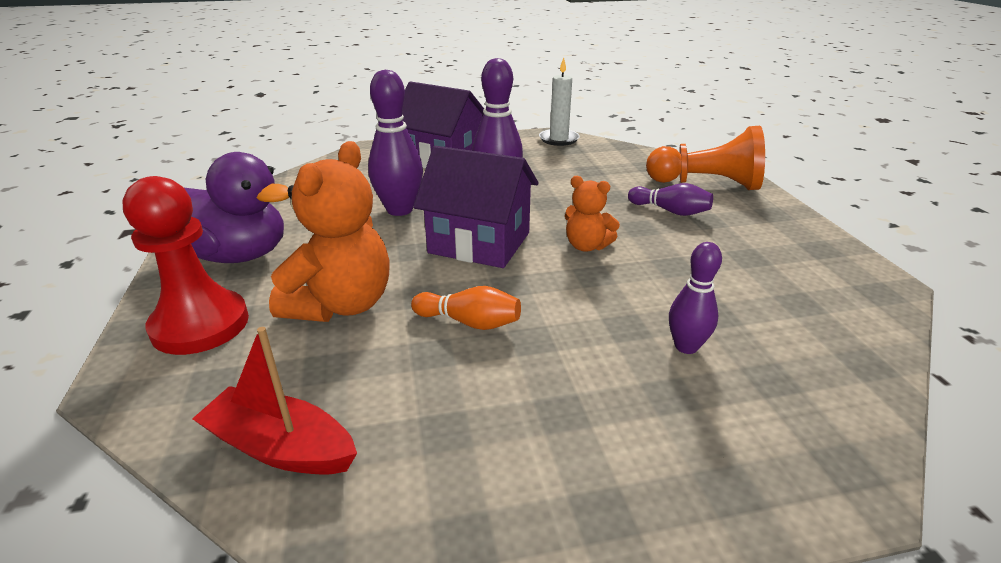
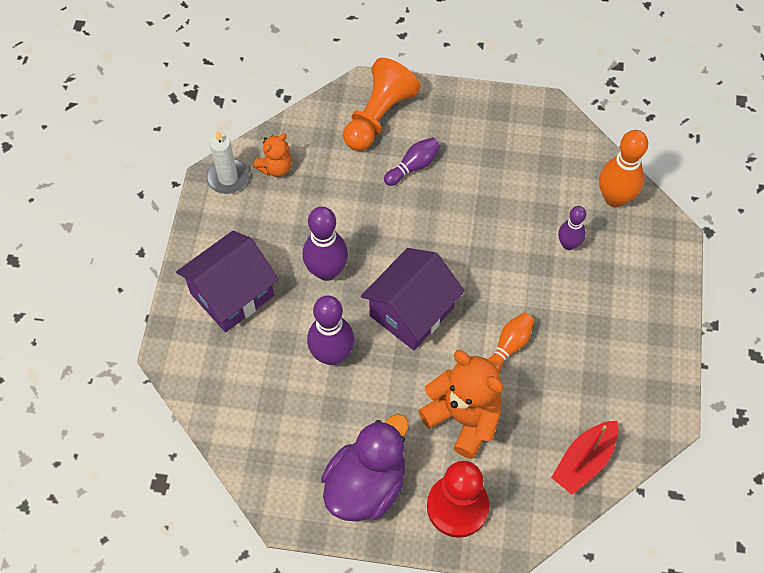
camera: 70 degrees left, 30 degrees up
orange teddy bear [565,176,620,252] -> orange teddy bear moved to [253,133,292,177]
none -> orange bowling pin [599,130,648,207]

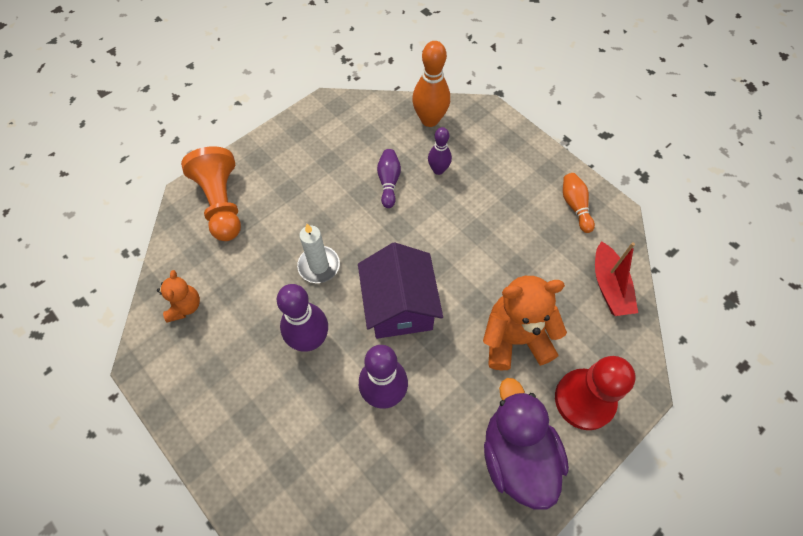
camera: 50 degrees left, 0 degrees up
purple house [176,231,279,332] -> none
white candle [206,131,249,194] -> white candle moved to [297,224,340,283]
purple bowling pin [384,137,440,186] -> purple bowling pin moved to [377,149,401,208]
orange bowling pin [487,312,534,372] -> orange bowling pin moved to [563,173,595,233]

